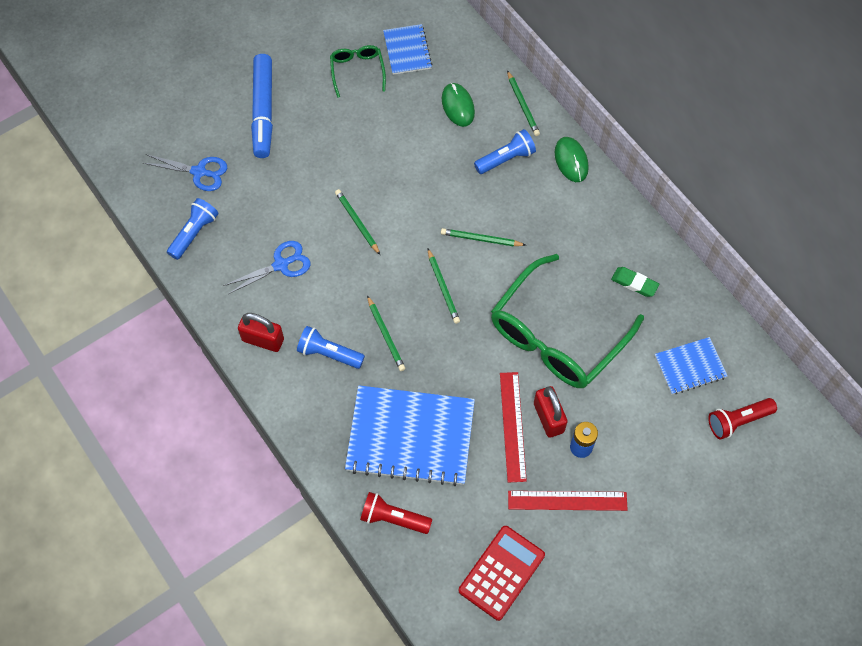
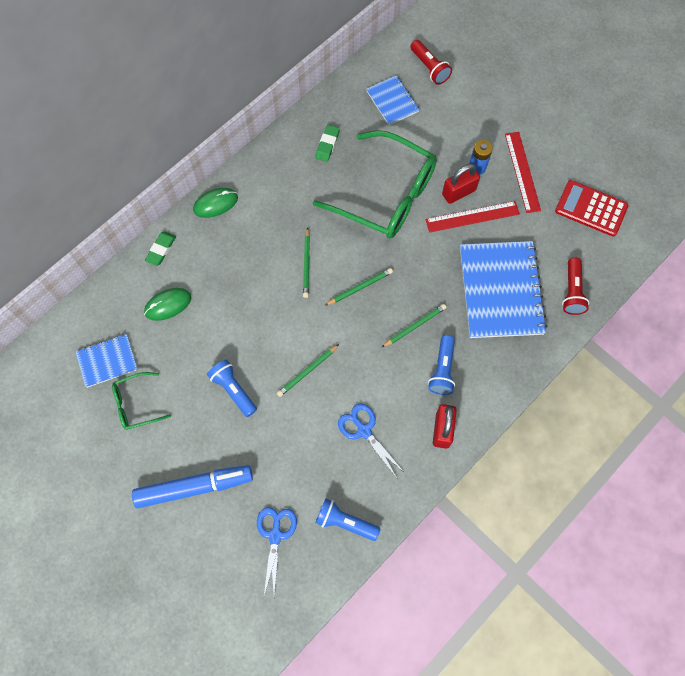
camera: 100 degrees left, 5 degrees up
blue flashlight [474,129,536,174] -> blue flashlight moved to [207,360,257,417]
green pencil [507,70,540,136] -> green eraser [145,231,176,266]

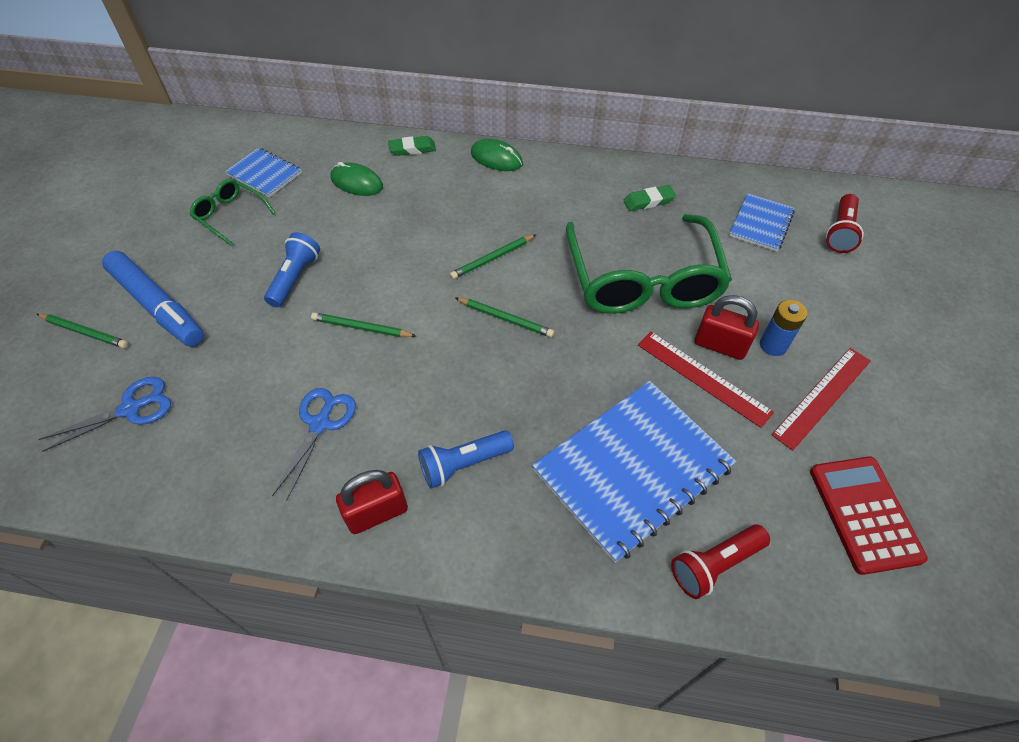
camera: 55 degrees right, 15 degrees down
blue flashlight [316,498,381,541] -> none
green pencil [381,304,447,348] -> green pencil moved to [37,314,129,348]

